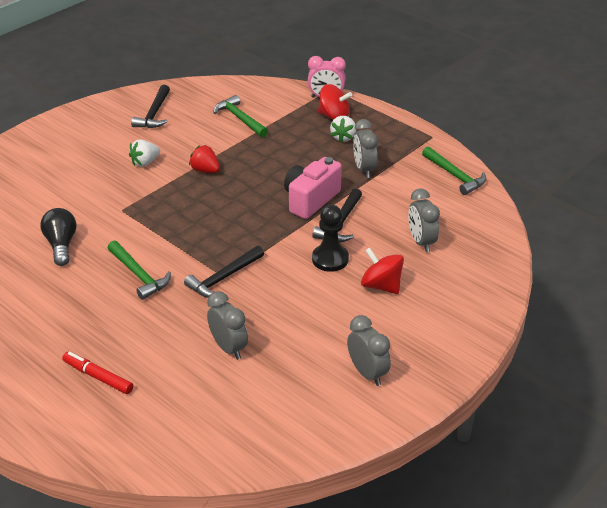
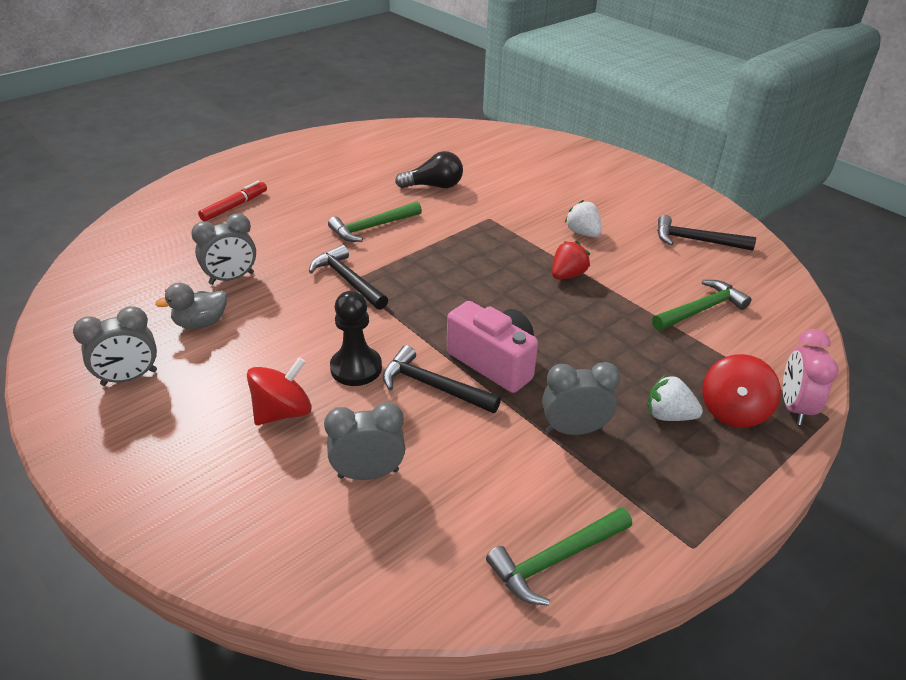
camera: 95 degrees right, 0 degrees up
none -> grey duck [155,283,227,329]

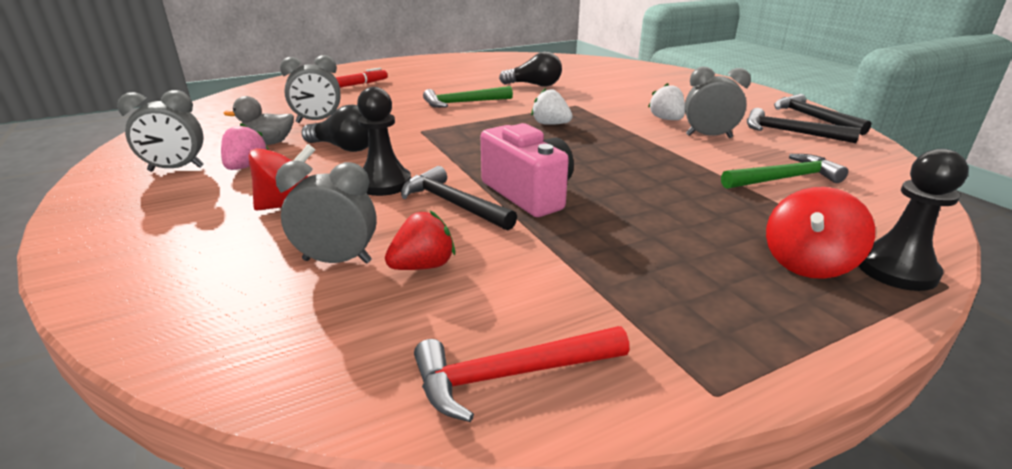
camera: 15 degrees right, 10 degrees down
black hammer [309,245,388,310] -> black hammer moved to [774,94,871,135]
green hammer [486,507,632,606] -> red hammer [414,326,629,422]
grey clock [542,362,621,435] -> grey clock moved to [685,67,751,138]
red strawberry [552,241,590,280] -> red strawberry moved to [385,211,455,270]
white strawberry [647,375,703,421] -> white strawberry moved to [531,88,573,125]
pink clock [783,329,839,425] -> black pawn [859,149,969,291]
none -> pink strawberry [221,123,269,170]
none -> black light bulb [302,105,368,152]

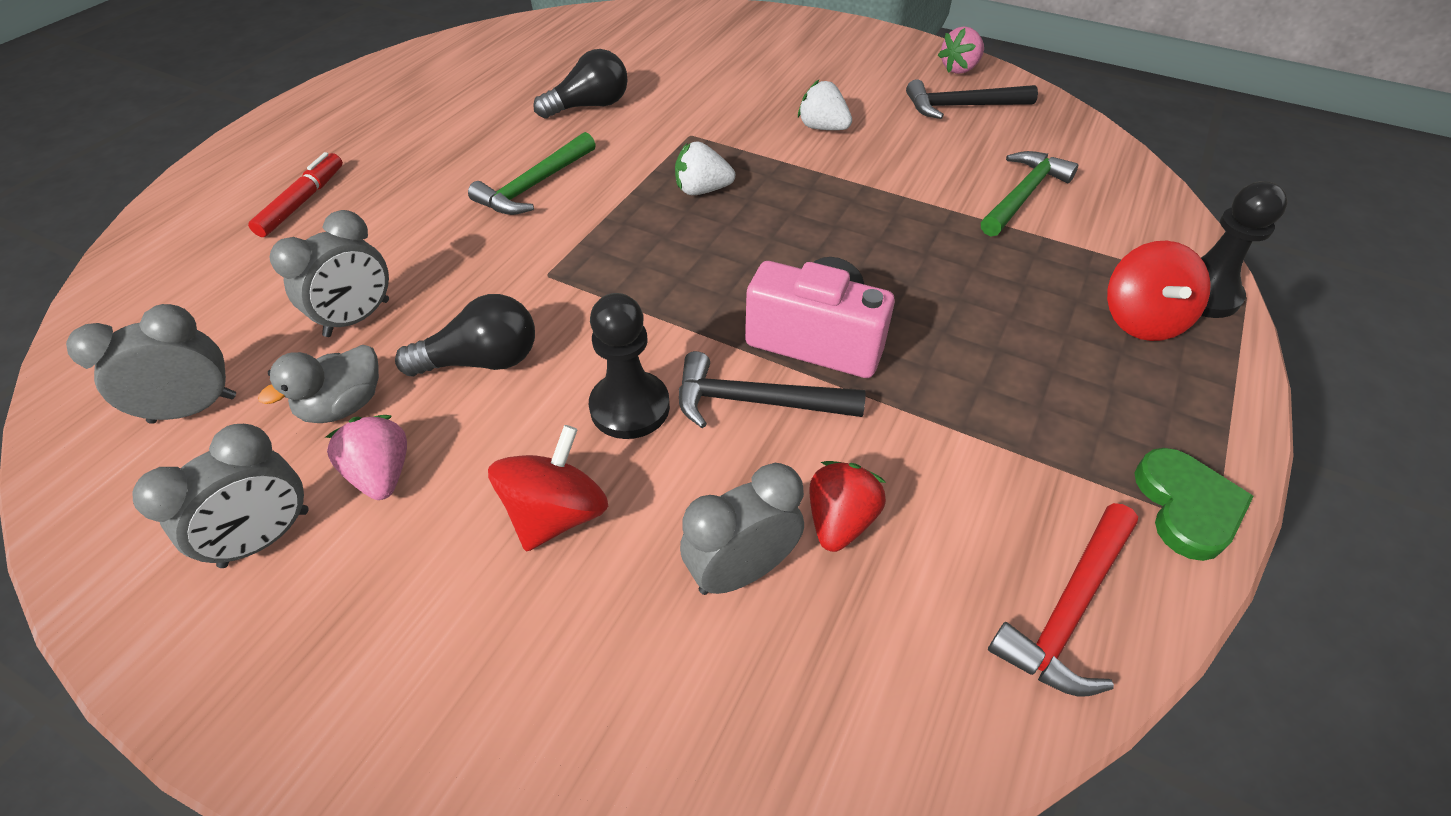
camera: 35 degrees left, 20 degrees up
grey clock [685,67,751,138] -> grey clock moved to [66,304,236,424]
black hammer [774,94,871,135] -> pink strawberry [938,26,984,74]
none -> green heart [1135,448,1254,561]

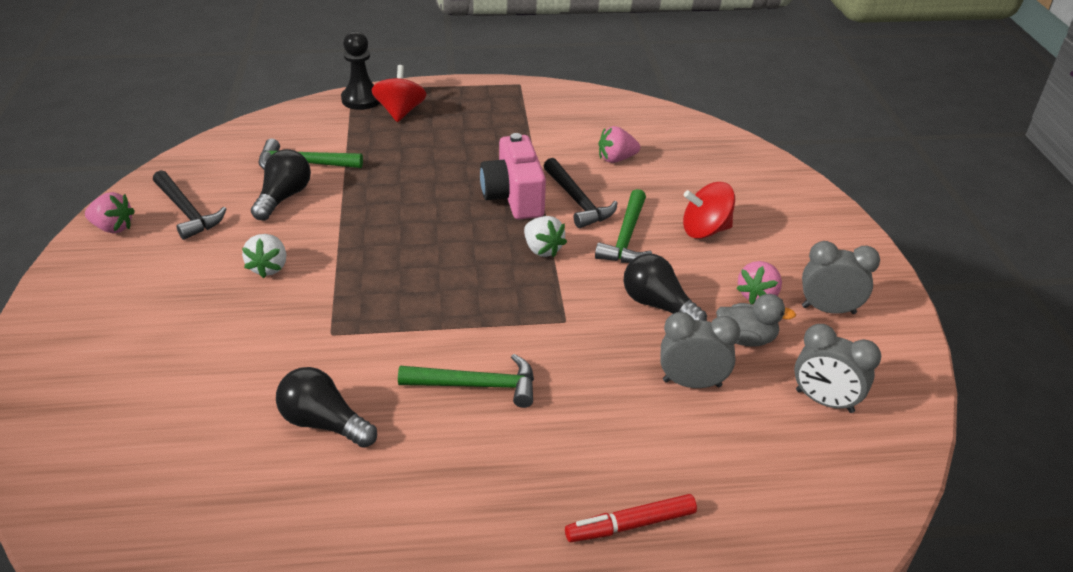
camera: 125 degrees left, 10 degrees down
black pawn [589,293,670,439] -> green hammer [595,189,652,263]
white strawberry [675,141,735,195] -> white strawberry moved to [524,216,567,257]
grey clock [680,463,804,595] -> none
red strawberry [809,461,886,552] -> pink strawberry [598,126,640,163]
red hammer [988,503,1138,696] -> none
red spinning top [1107,241,1211,341] -> red spinning top turned 60 degrees counterclockwise [371,65,427,122]
green heart [1135,448,1254,561] -> none
none -> black light bulb [251,149,311,221]

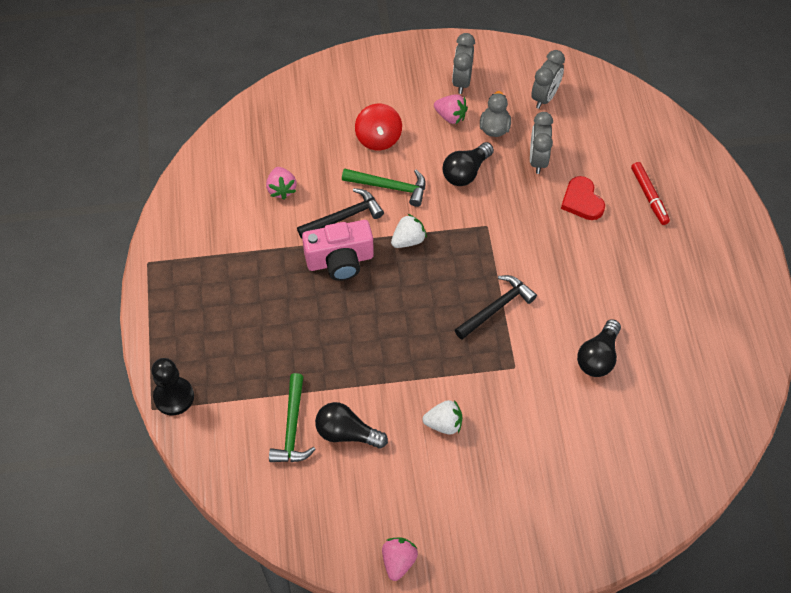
camera: 90 degrees left, 20 degrees up
black hammer [153,170,226,240] -> black hammer moved to [455,275,537,340]
red spinning top [371,65,427,122] -> none
green hammer [398,354,534,408] -> none
none -> red heart [561,176,605,220]

